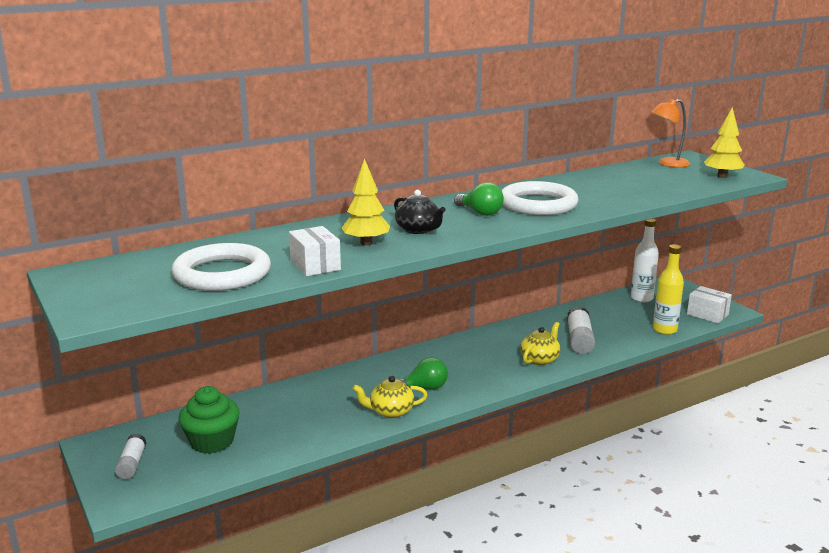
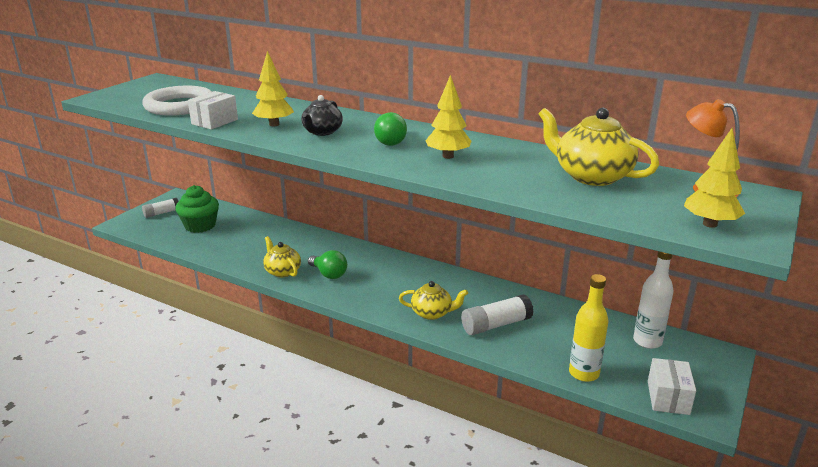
camera: 60 degrees right, 5 degrees up
white ring [501,181,579,215] -> yellow tree [425,75,472,159]
none -> yellow teapot [538,108,659,186]

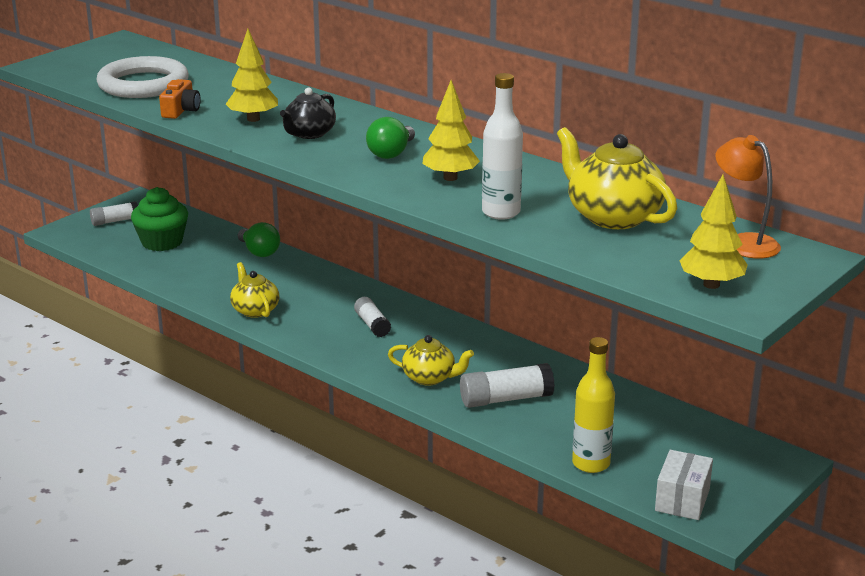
camera: 10 degrees right, 0 degrees up
white box [188,91,238,130] -> orange camera [159,79,201,119]
green light bulb [308,250,347,279] -> green light bulb moved to [238,222,280,257]
white bottle [633,251,674,349] -> white bottle moved to [482,73,523,220]
none -> white glue stick [354,297,391,337]

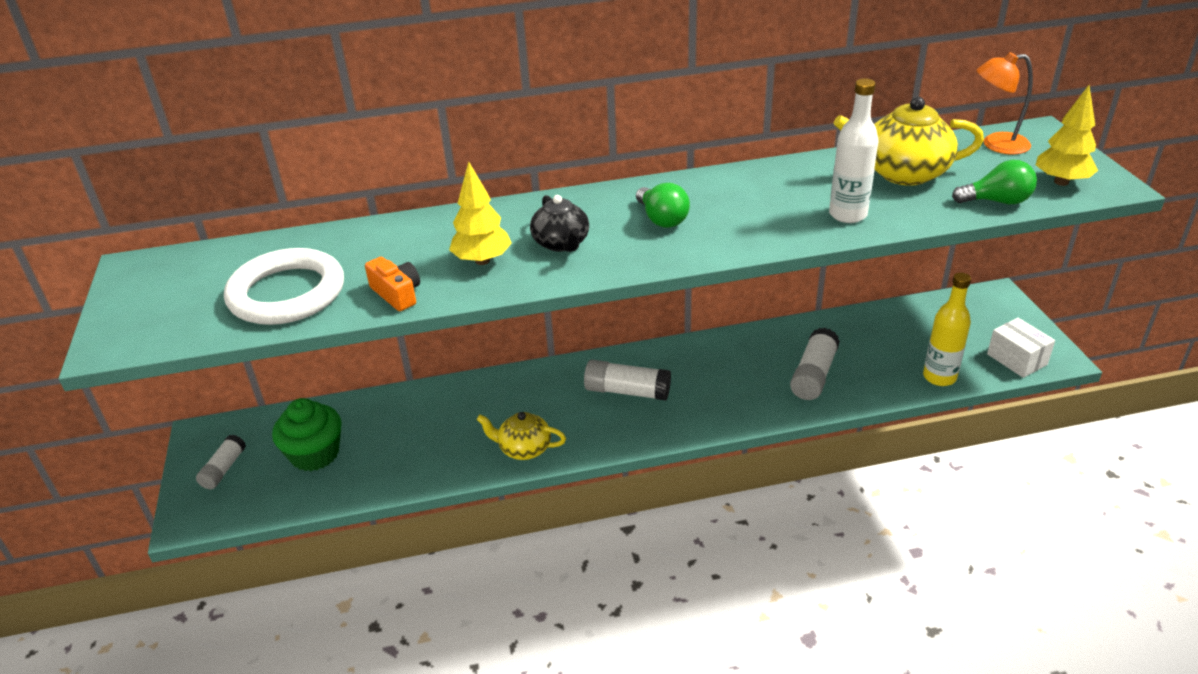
camera: 50 degrees left, 10 degrees up
green light bulb [238,222,280,257] -> green light bulb moved to [952,160,1037,204]
white glue stick [354,297,391,337] -> white glue stick [584,360,671,401], size x1.54
yellow teapot [388,335,474,386] -> none
yellow tree [422,80,480,181] -> none

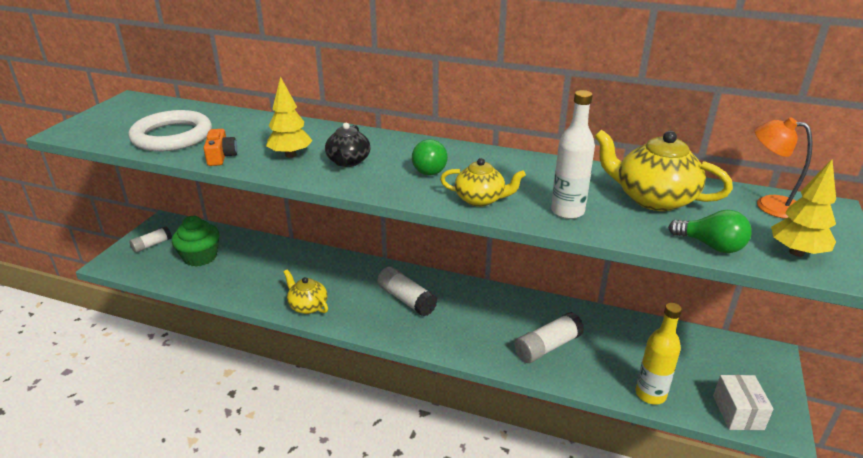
camera: 30 degrees right, 5 degrees down
none -> yellow teapot [440,158,526,207]

